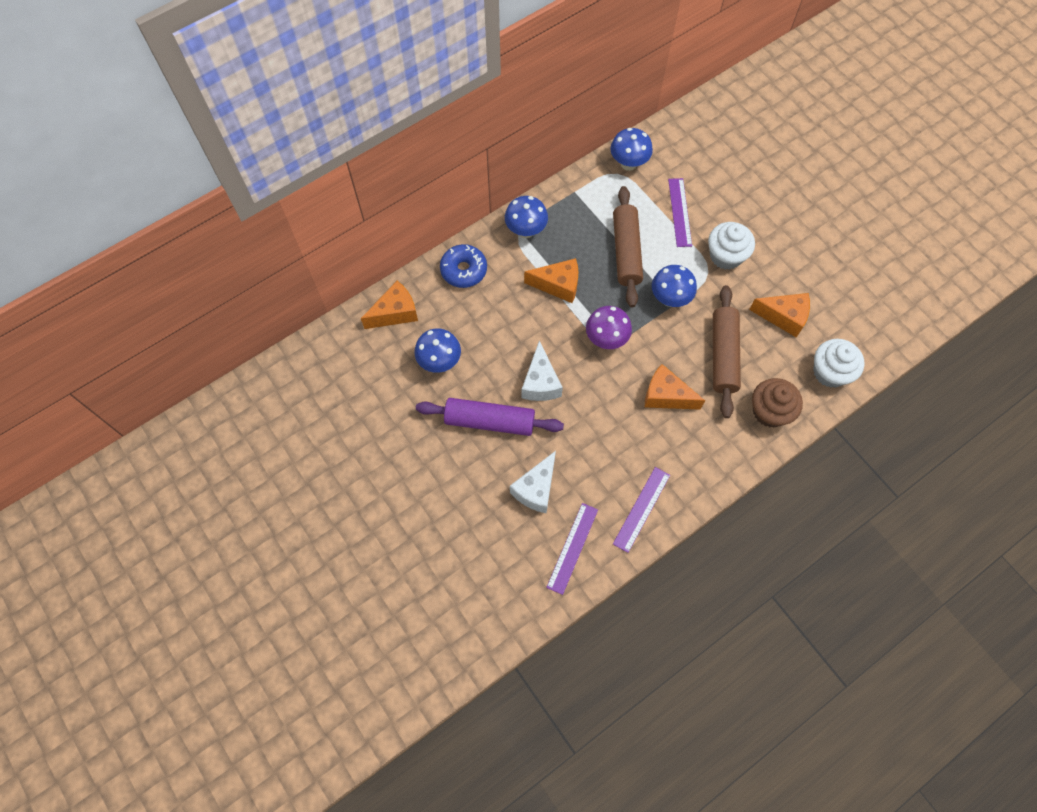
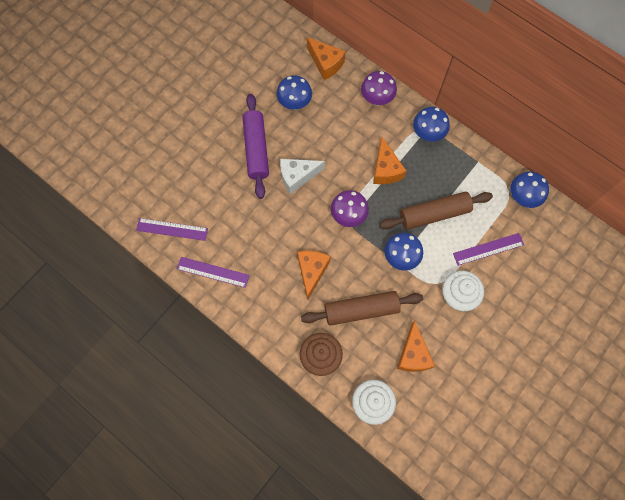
camera: 75 degrees right, 5 degrees up
blue donut [440,244,487,288] -> purple mushroom [361,71,397,106]
white cheese [510,451,556,513] -> none

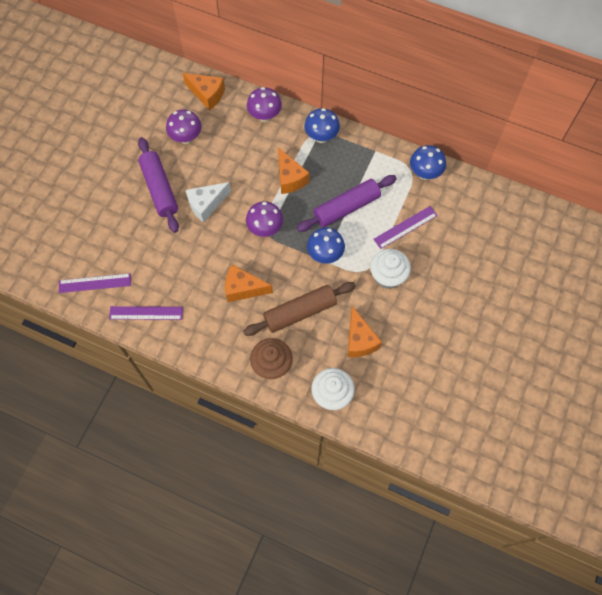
camera: 15 degrees left, 5 degrees down
blue mushroom [276,75,312,110] -> purple mushroom [166,109,202,144]
orange cheese [297,251,331,300] -> orange cheese turned 75 degrees counterclockwise [225,265,273,302]
brown rolling pin [379,192,493,230] -> purple rolling pin [297,175,397,232]

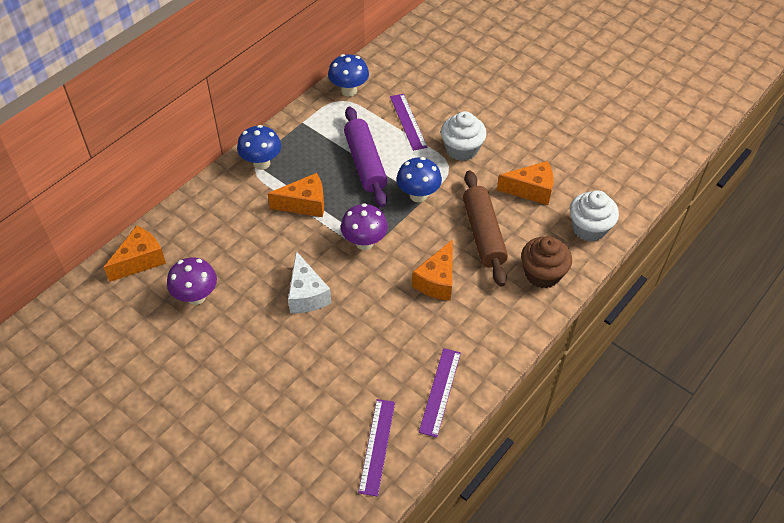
camera: 75 degrees left, 15 degrees down
purple rolling pin [138,137,179,233] -> none
purple mushroom [247,87,282,122] -> none

